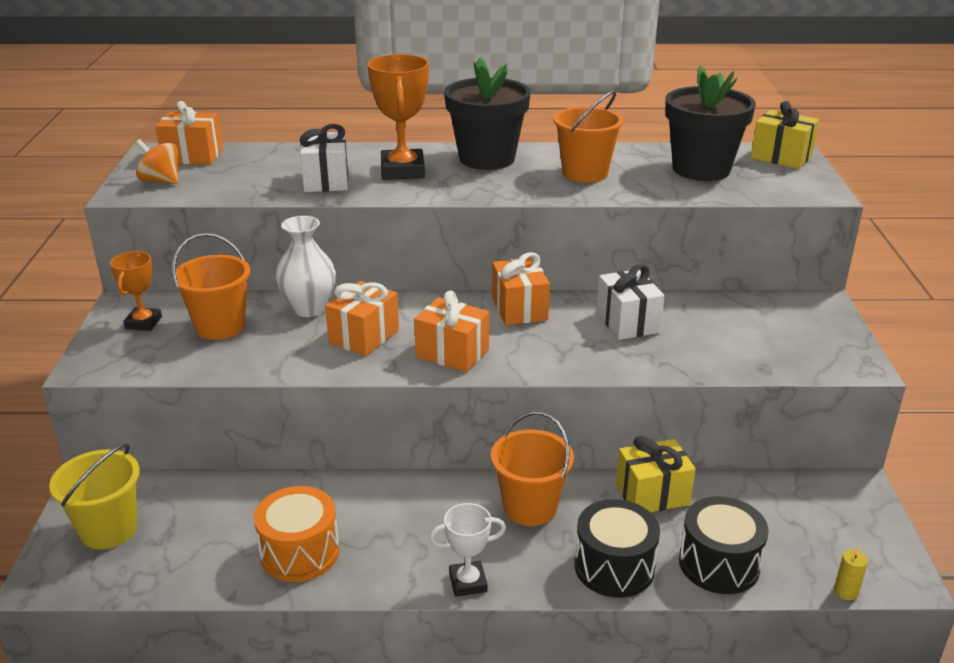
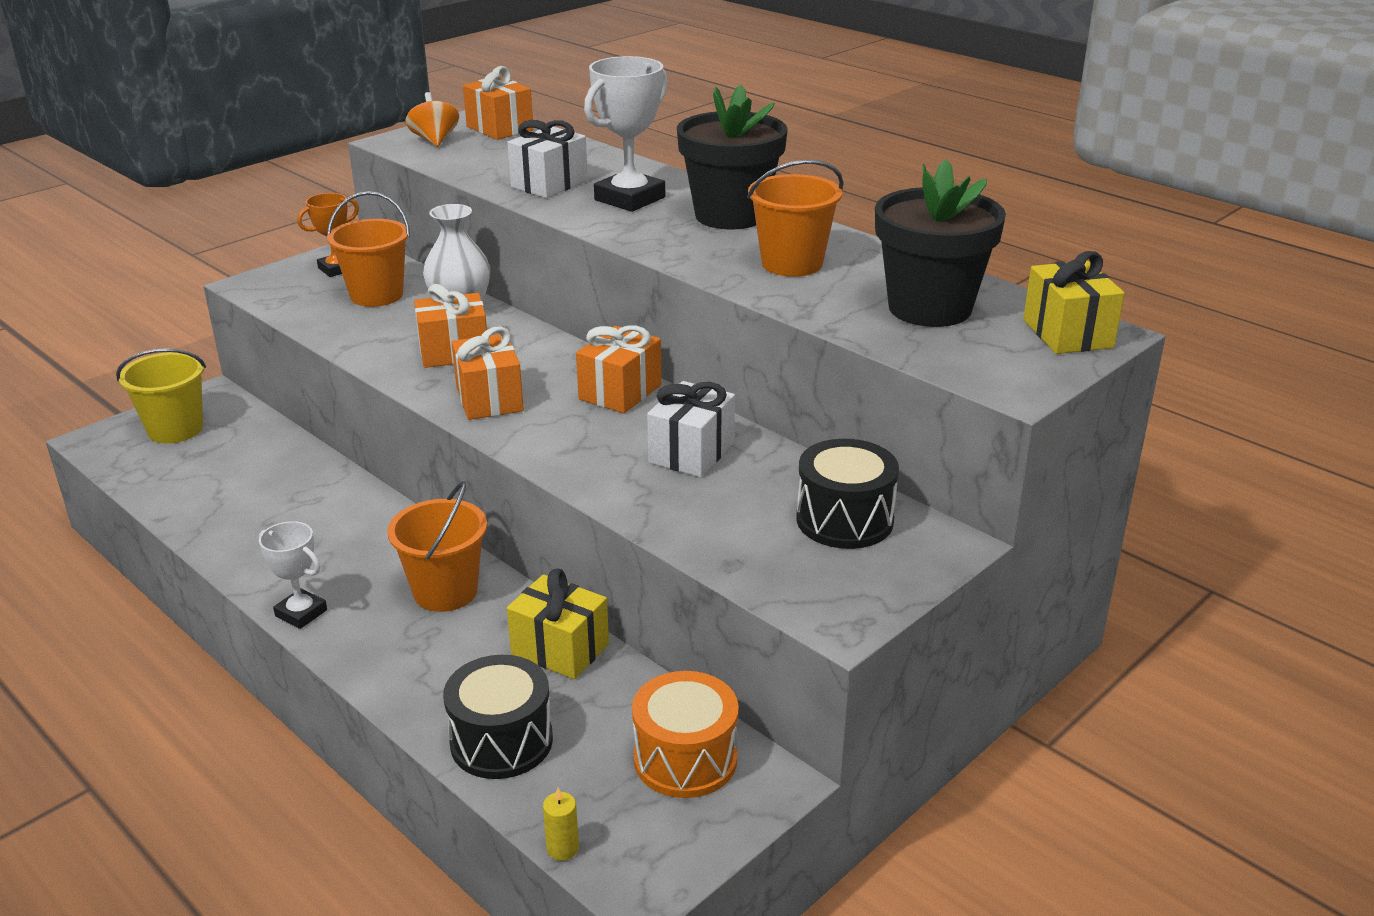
camera: 45 degrees right, 0 degrees up
orange drum [254,486,339,582] -> orange drum moved to [632,671,739,798]
orange trophy [367,54,429,180] -> white trophy [584,56,668,212]
black drum [575,499,660,598] -> black drum moved to [796,439,899,549]

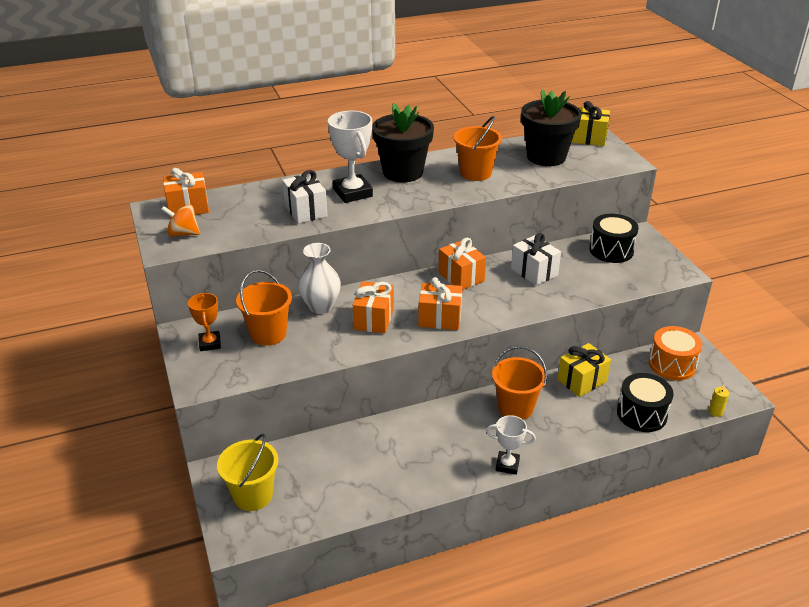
camera: 65 degrees left, 5 degrees up
white trophy [259,521,327,629] -> white trophy turned 45 degrees clockwise [486,415,536,475]

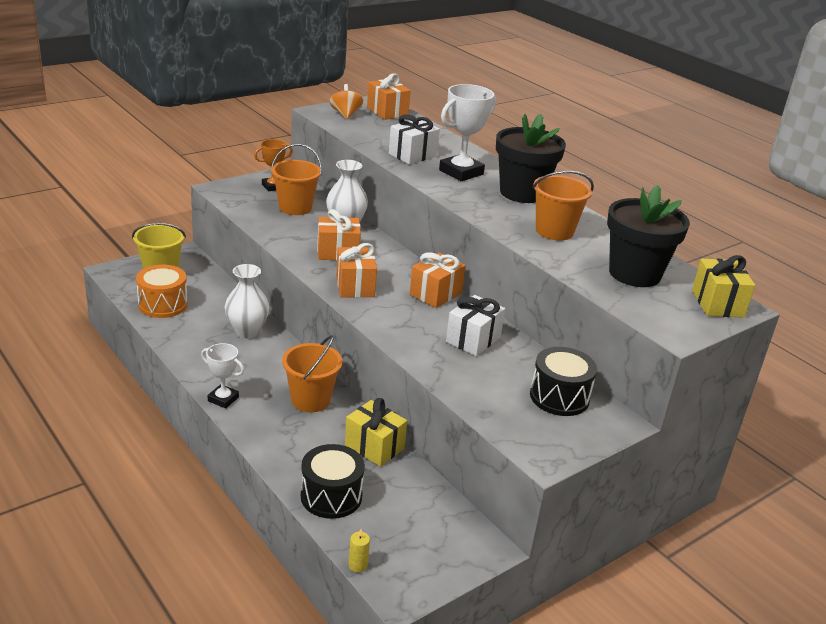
camera: 70 degrees right, 5 degrees down
white trophy [486,415,536,475] -> white trophy turned 60 degrees counterclockwise [201,343,244,408]
orange drum [649,326,703,380] -> orange drum moved to [136,265,188,318]
none -> white vase [225,264,270,338]

